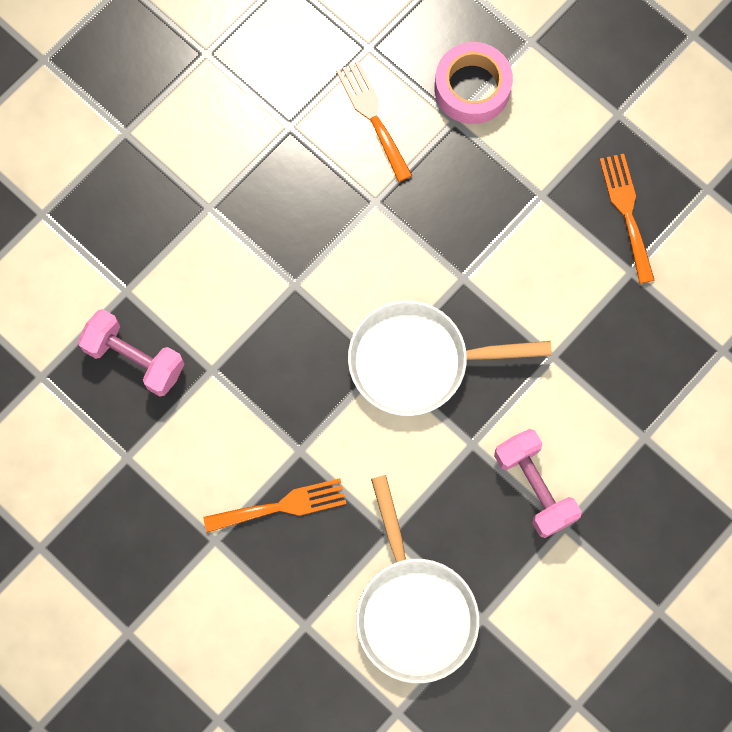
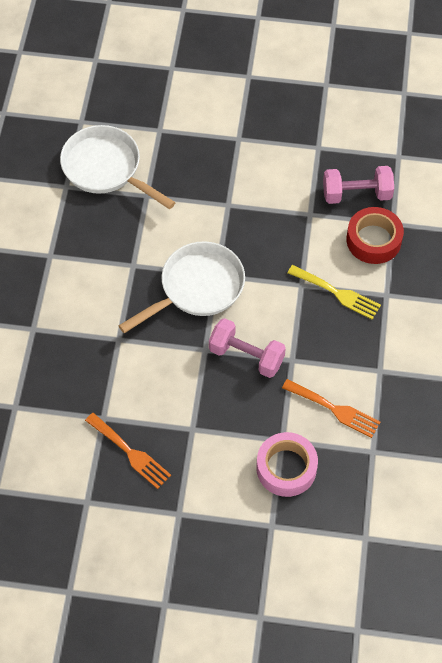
camera: 145 degrees right, 15 degrees down
orange fork [203,478,346,533] -> none
pink dumbbell [494,429,582,538] -> pink dumbbell moved to [209,318,286,378]
none -> yellow fork [288,265,381,320]
none -> red tape [346,207,404,264]

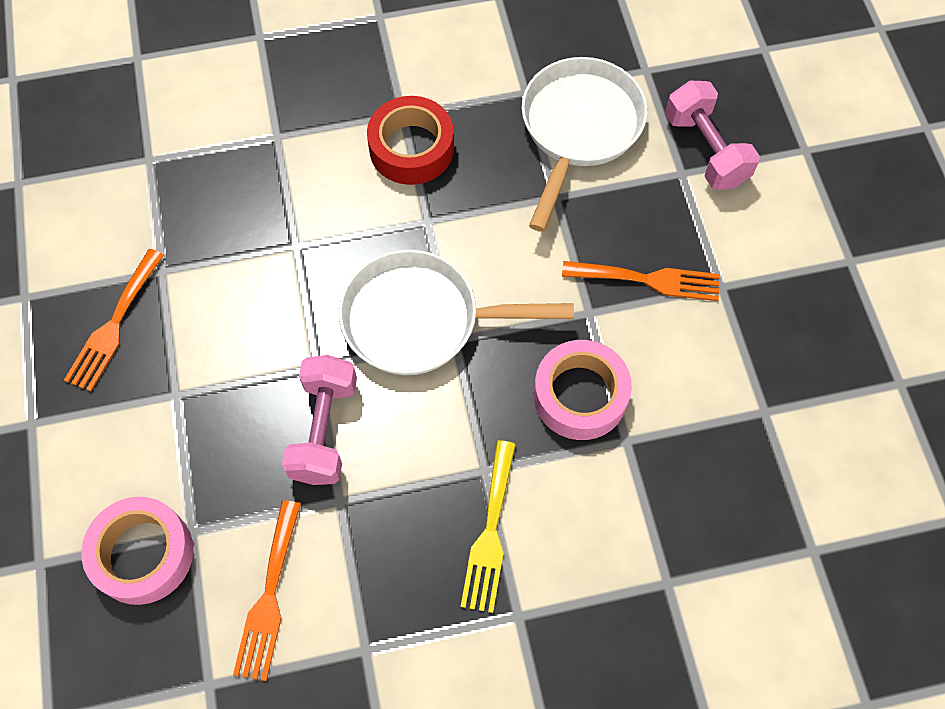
camera: 70 degrees right, 5 degrees up
white pan [118,241,245,333] -> white pan turned 150 degrees clockwise [339,250,574,375]
pink dumbbell [323,166,394,204] -> pink dumbbell moved to [665,80,760,190]
red tape [346,207,404,264] -> red tape moved to [367,96,454,185]
none -> pink tape [534,340,632,440]
none -> orange fork [562,261,720,301]

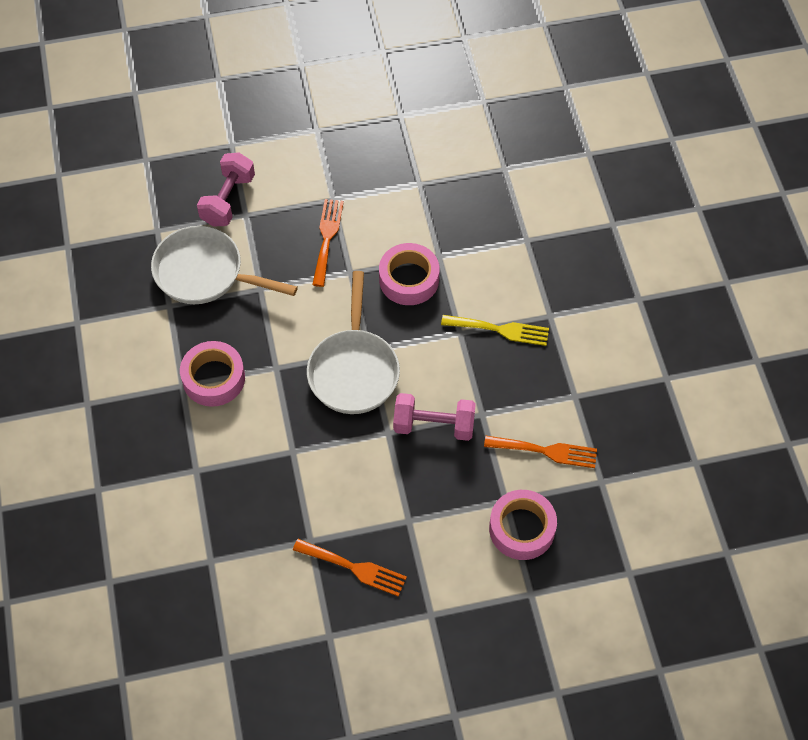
camera: 90 degrees left, 5 degrees down
red tape [367,96,454,185] -> pink tape [180,341,245,407]
pink dumbbell [665,80,760,190] -> pink dumbbell turned 45 degrees counterclockwise [197,153,255,227]

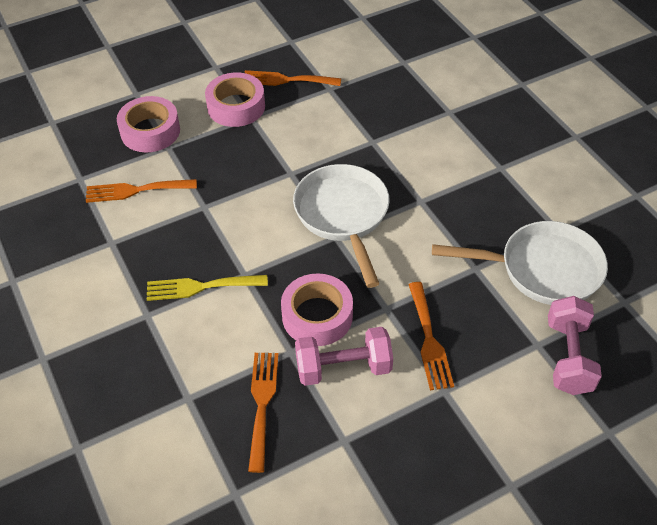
camera: 165 degrees right, 10 degrees down
pink tape [180,341,245,407] -> pink tape moved to [205,72,265,127]
pink dumbbell [393,393,476,441] -> pink dumbbell moved to [295,327,393,386]
none -> orange fork [248,353,279,473]

